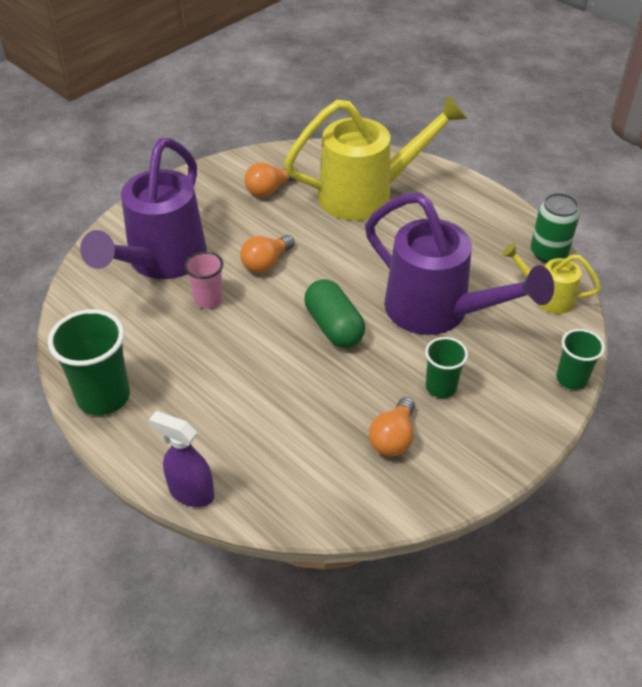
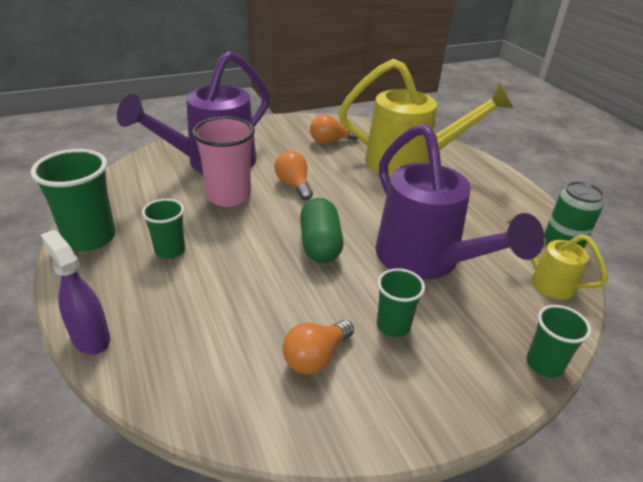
camera: 20 degrees right, 10 degrees down
pink cup [184,252,223,309] -> pink cup [192,116,255,207], size x1.69
orange light bulb [240,235,295,273] -> orange light bulb turned 90 degrees clockwise [274,151,313,200]
none -> green cup [142,199,185,259]

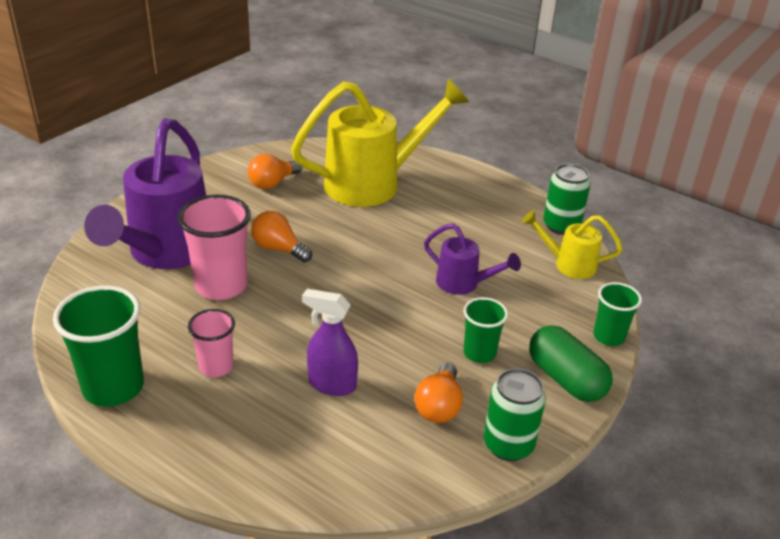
camera: 30 degrees left, 0 degrees up
purple spray bottle [41,230,110,355] -> purple spray bottle moved to [302,289,358,396]
green cup [142,199,185,259] -> pink cup [188,309,235,377]
green capsule [300,198,343,263] -> green capsule moved to [529,325,612,402]
purple watering can [376,124,544,280] -> purple watering can [424,223,521,295], size x0.49
none -> green can [484,368,546,461]

